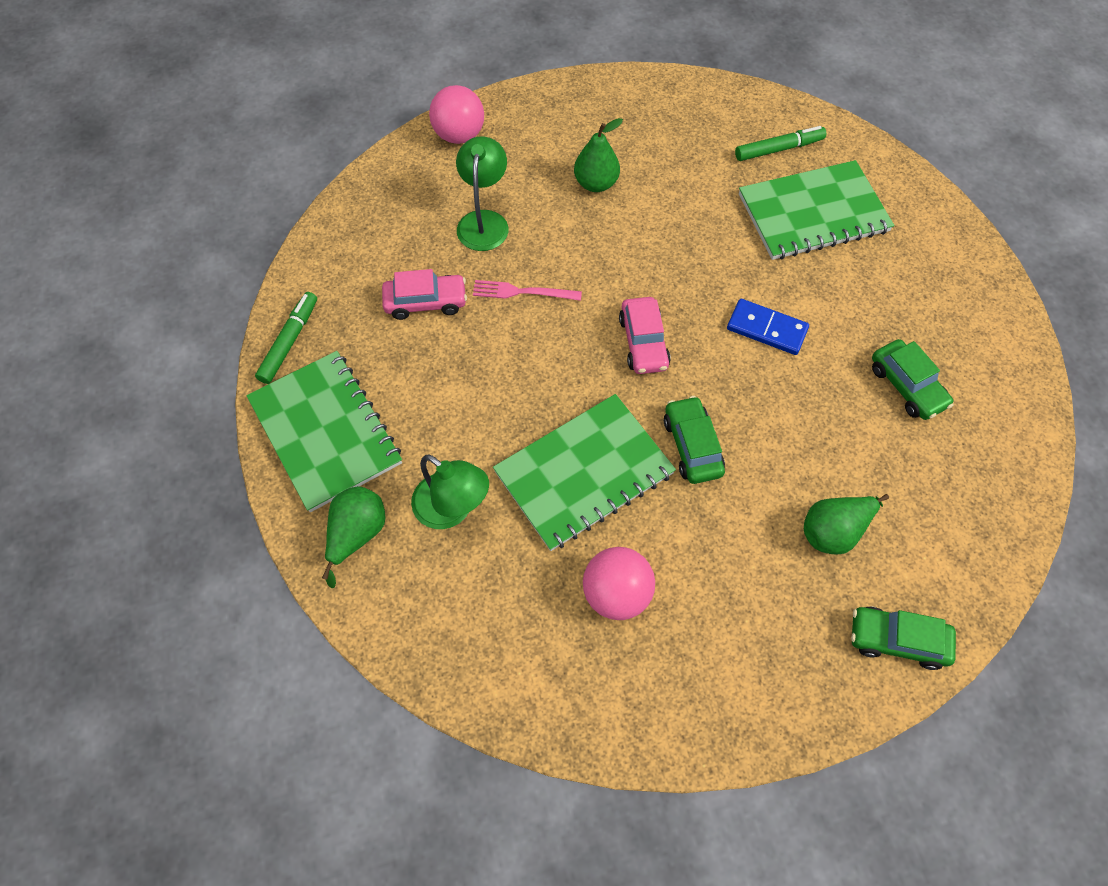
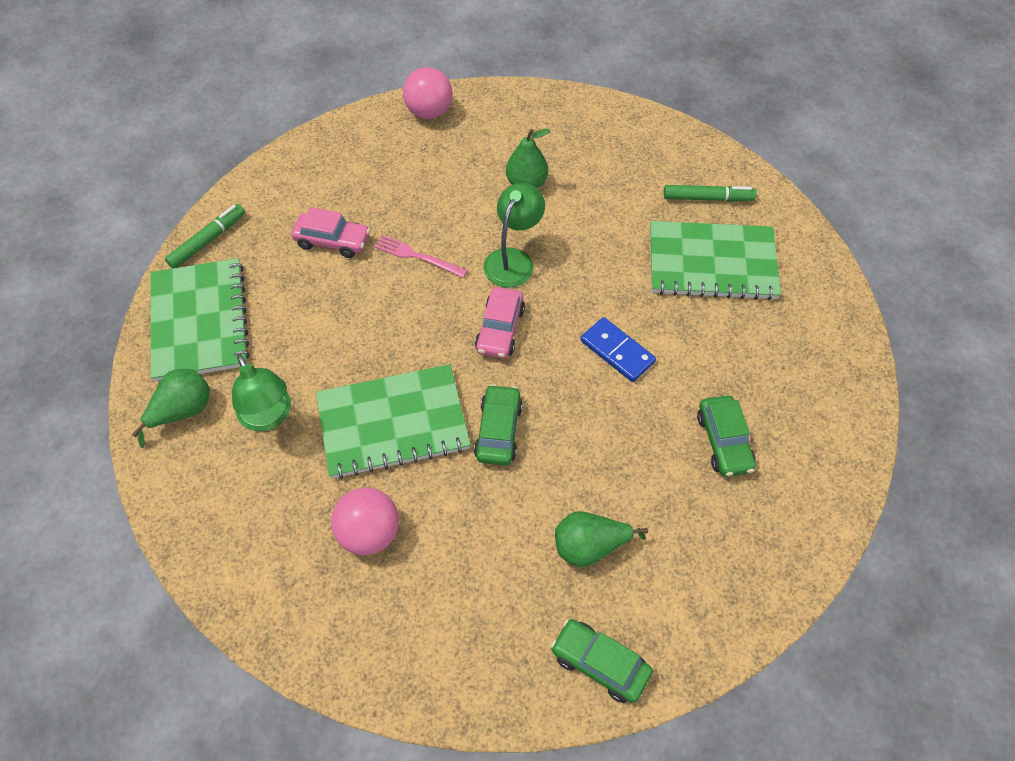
camera: 20 degrees right, 5 degrees down
green lamp [456,136,509,251] -> green lamp moved to [484,183,545,288]

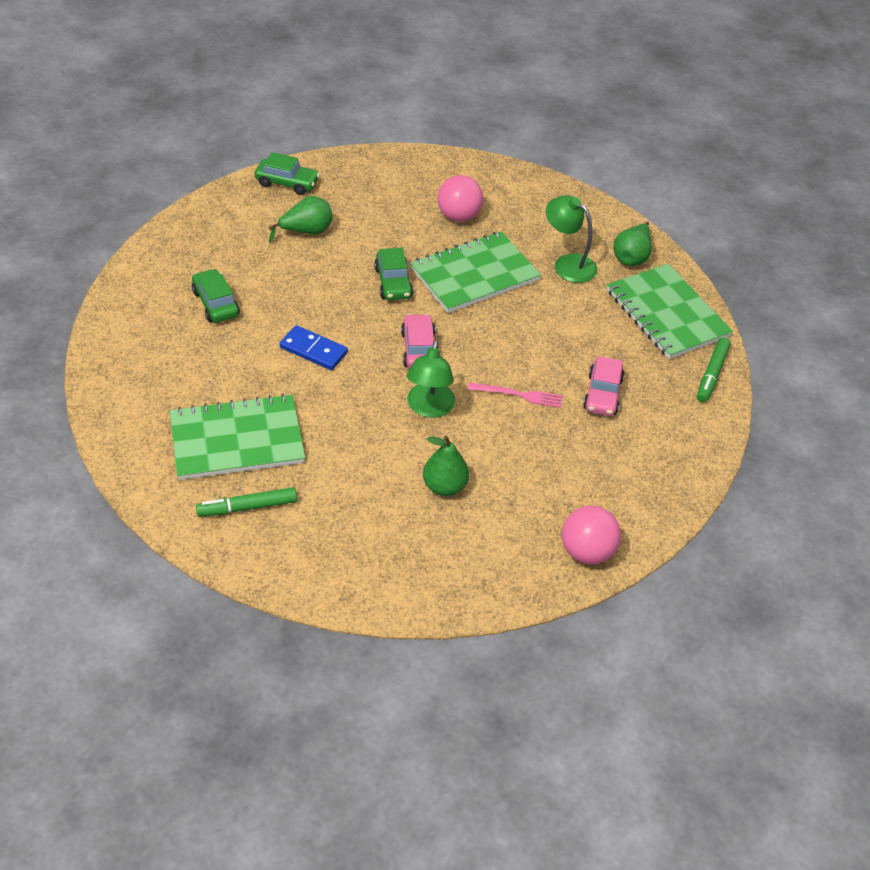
camera: 160 degrees right, 10 degrees down
pink car [291,207,370,258] -> pink car turned 75 degrees counterclockwise [583,356,625,416]

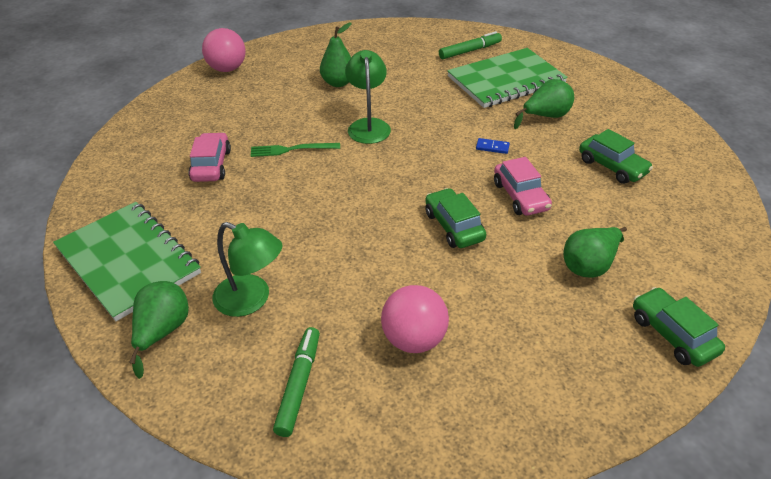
camera: 170 degrees right, 5 degrees down
green car [255,152,320,195] -> green car turned 60 degrees clockwise [633,287,725,367]
blue domino [279,325,348,370] -> blue domino [476,138,510,154], size x0.53
pink car [401,314,435,369] -> pink car moved to [494,157,552,216]
green notebook [410,231,541,313] -> none
pink fork [467,383,563,408] -> green fork [250,143,340,157]
green marker [697,337,731,403] -> green marker moved to [273,327,320,437]
none -> green pear [514,79,574,129]

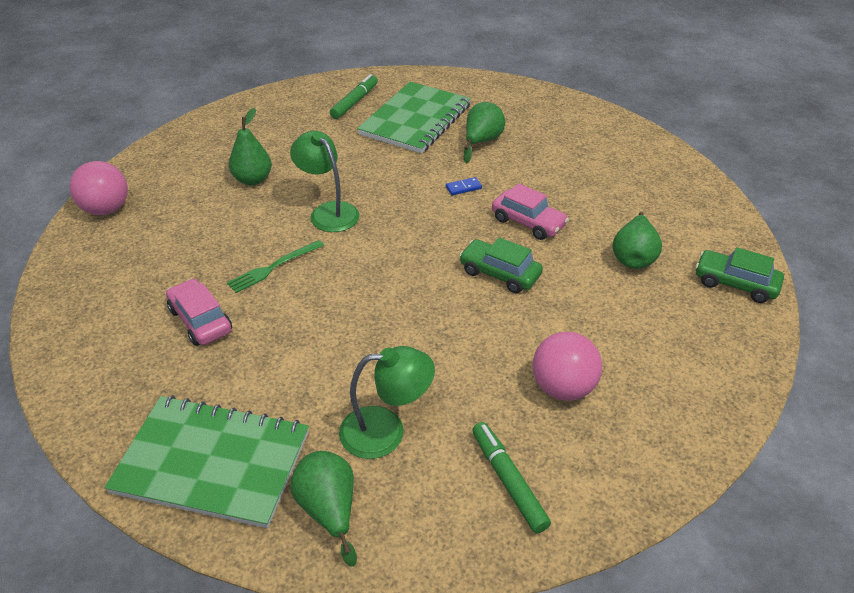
camera: 35 degrees left, 0 degrees up
green car [579,129,653,184] -> none

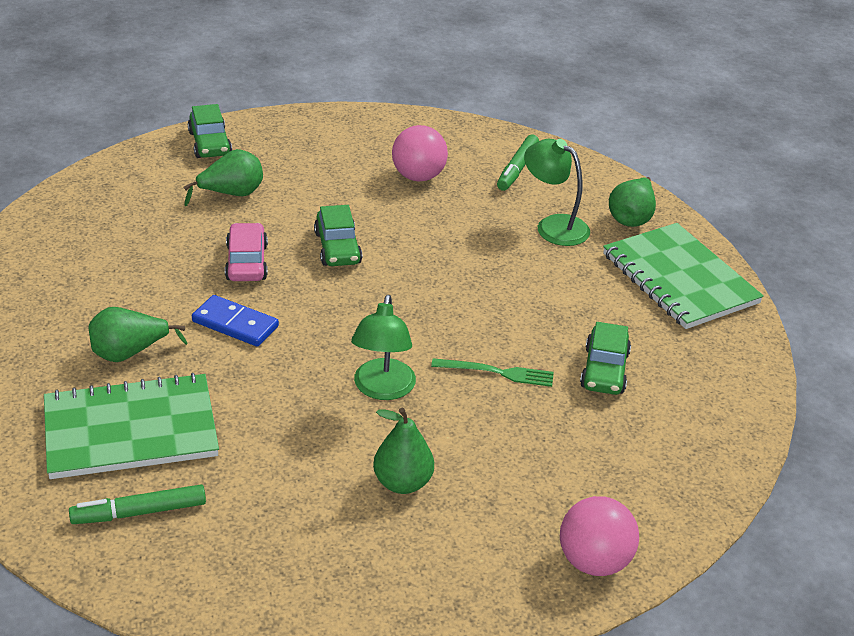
camera: 135 degrees left, 5 degrees down
pink car [166,279,232,346] -> green car [580,322,631,395]
blue domino [446,177,482,195] -> blue domino [192,295,279,347], size x1.88

